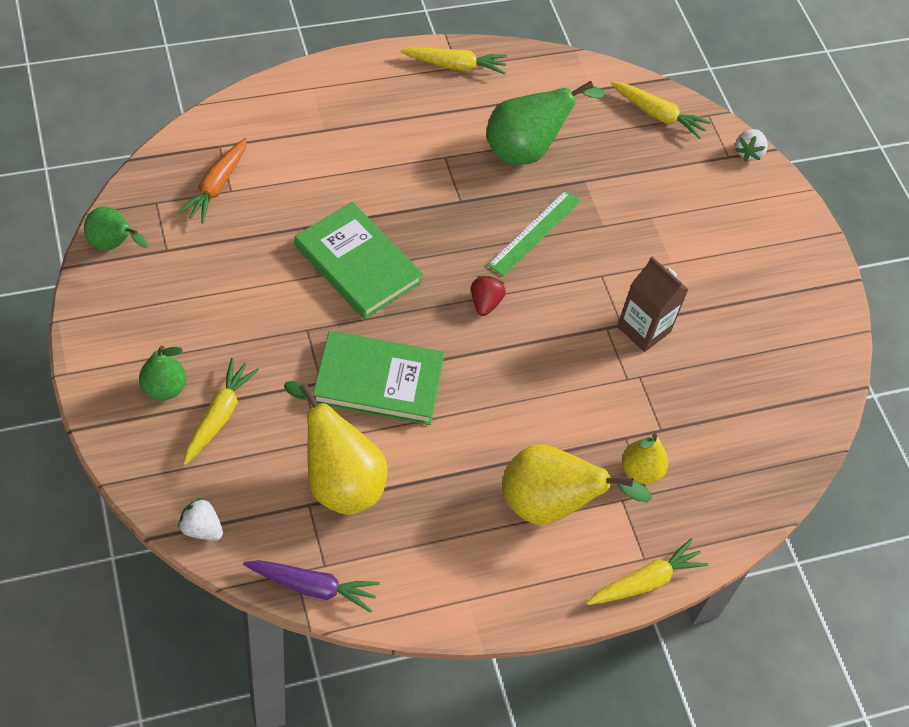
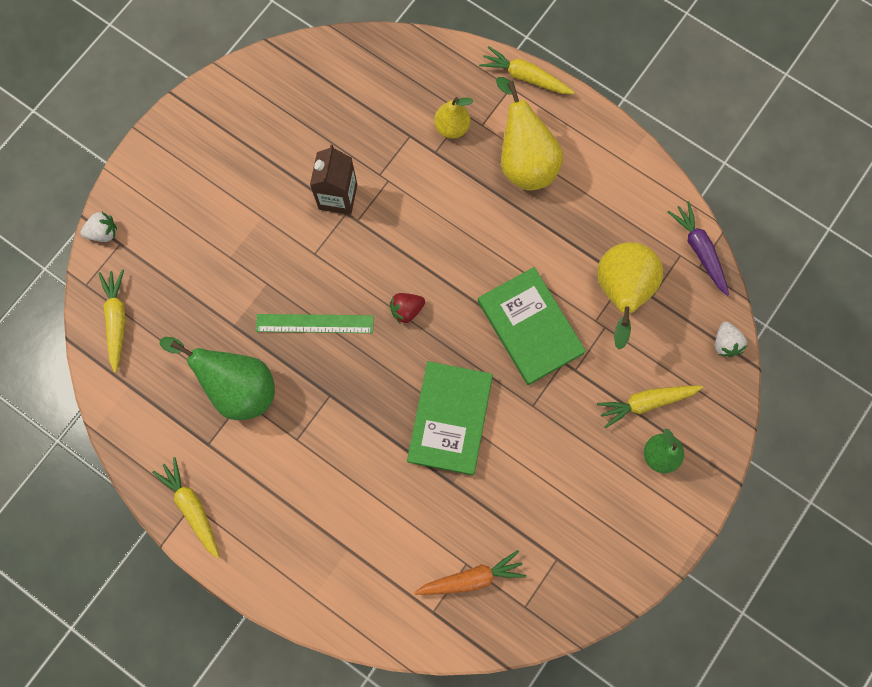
camera: 120 degrees left, 20 degrees up
green pear [84,207,149,250] -> none

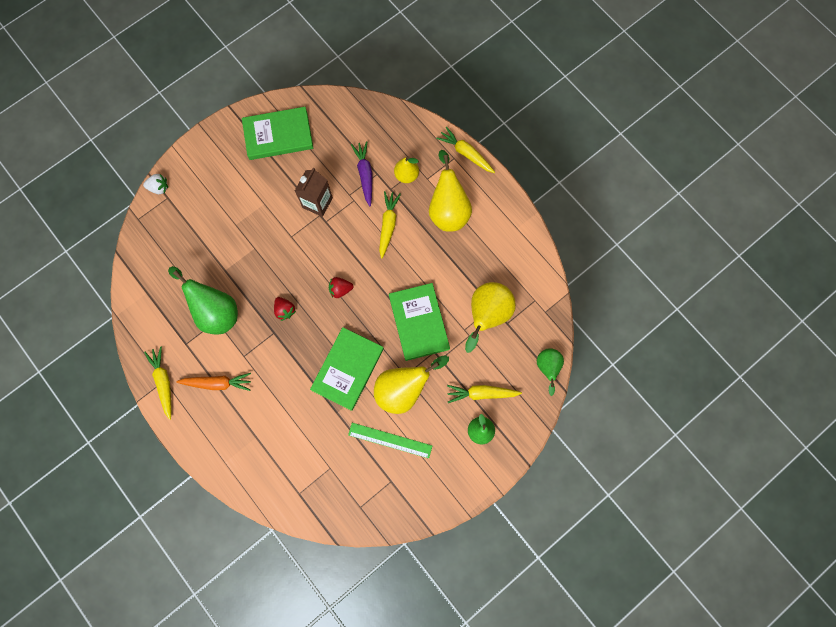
camera: 15 degrees right, 0 degrees up
yellow carrot [99,269,126,373] -> yellow carrot moved to [379,191,401,258]
green ruler [256,314,374,333] -> green ruler moved to [348,423,432,458]
orange carrot [414,550,526,595] -> orange carrot moved to [176,373,251,391]
purple carrot [668,201,729,296] -> purple carrot moved to [351,141,372,206]
white strawberry [715,322,747,357] -> green pear [537,348,564,396]
none -> green book [242,107,313,160]
none -> red strawberry [274,297,296,321]
none -> yellow pear [374,355,449,414]

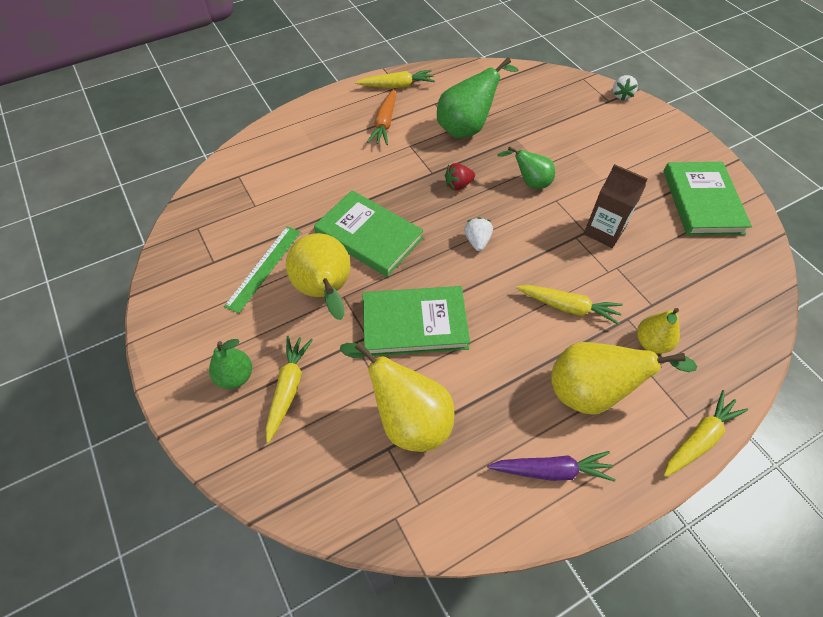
camera: 100 degrees right, 20 degrees down
red strawberry [329,277,353,298] -> white strawberry [464,217,493,251]
purple carrot [351,141,372,206] -> purple carrot moved to [487,451,616,482]
green pear [537,348,564,396] -> green pear moved to [497,146,555,189]

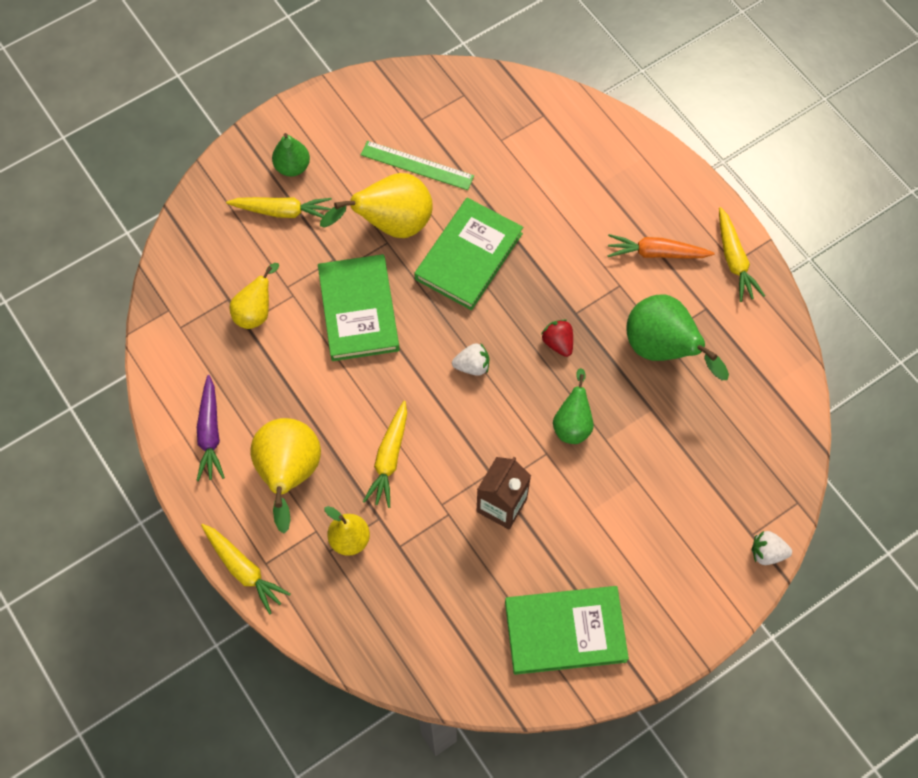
camera: 85 degrees right, 10 degrees up
yellow pear [340,342,454,452] -> yellow pear [229,263,279,329], size x0.60

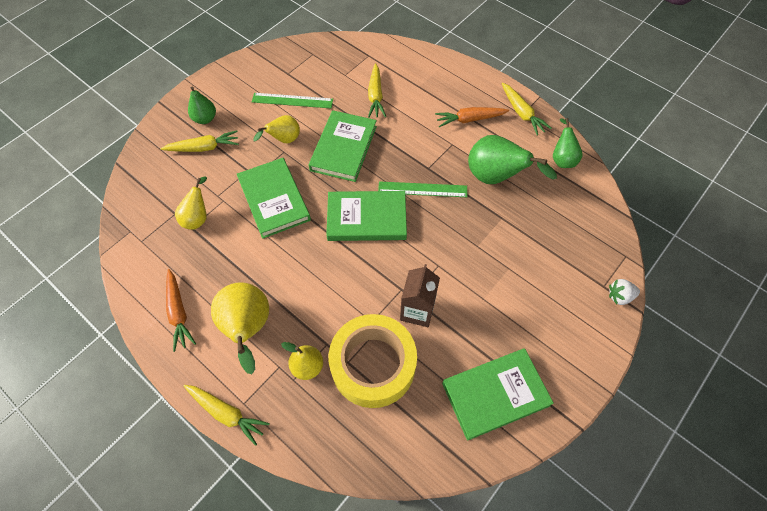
camera: 15 degrees left, 5 degrees down
purple carrot [196,375,225,481] -> orange carrot [166,269,196,352]
yellow pear [320,173,433,238] -> yellow pear [253,115,300,143], size x0.60
yellow carrot [363,401,407,508] -> yellow carrot moved to [368,63,386,118]
white strawberry [452,343,489,376] -> green book [326,191,407,241]
red strawberry [541,319,573,357] -> green ruler [378,181,467,197]
green pear [553,368,594,444] -> green pear moved to [553,118,583,168]
none -> yellow tape [329,314,417,408]

